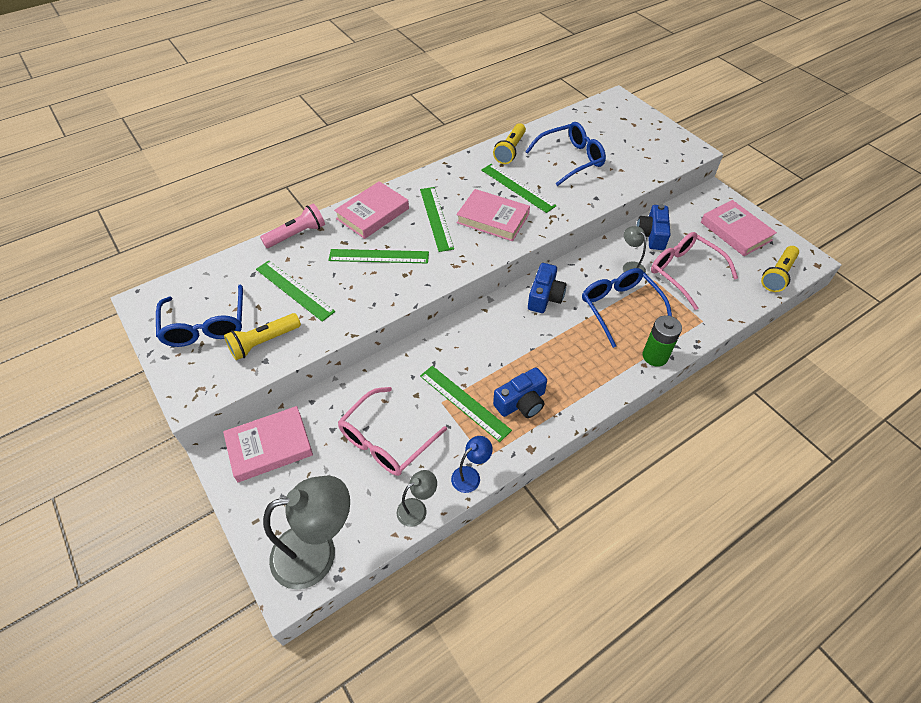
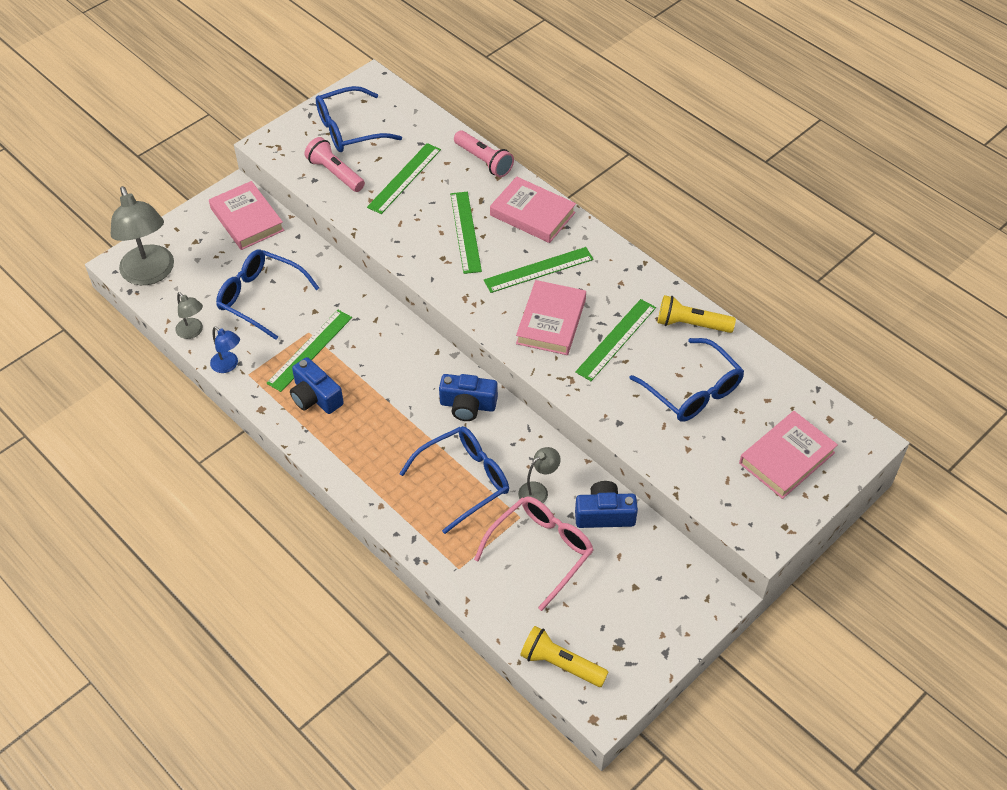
camera: 80 degrees right, 0 degrees up
yellow flashlight [224,313,301,360] -> pink flashlight [305,137,365,192]
pink glasses [338,387,447,476] -> blue glasses [216,249,319,340]
green battery [643,315,682,367] -> none
pink book [701,200,777,256] -> pink book moved to [739,411,838,499]

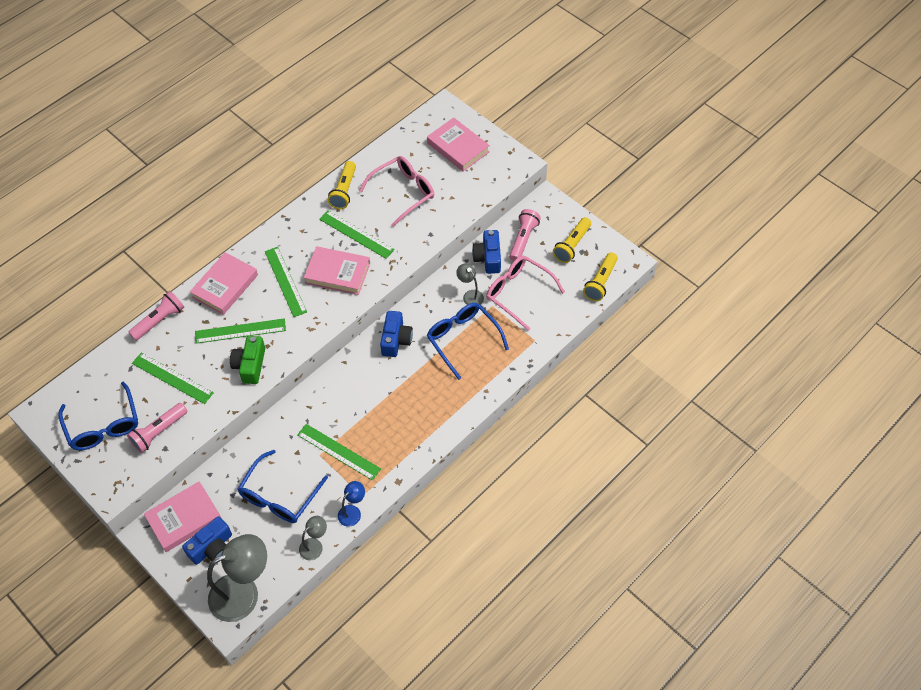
camera: 90 degrees left, 5 degrees up
blue camera [290,357,344,414] -> blue camera moved to [182,516,232,565]
blue glasses [629,338,744,422] -> pink glasses [359,156,434,227]
none -> green camera [230,336,265,384]
none -> pink flashlight [509,209,541,261]
none -> yellow flashlight [553,217,591,263]

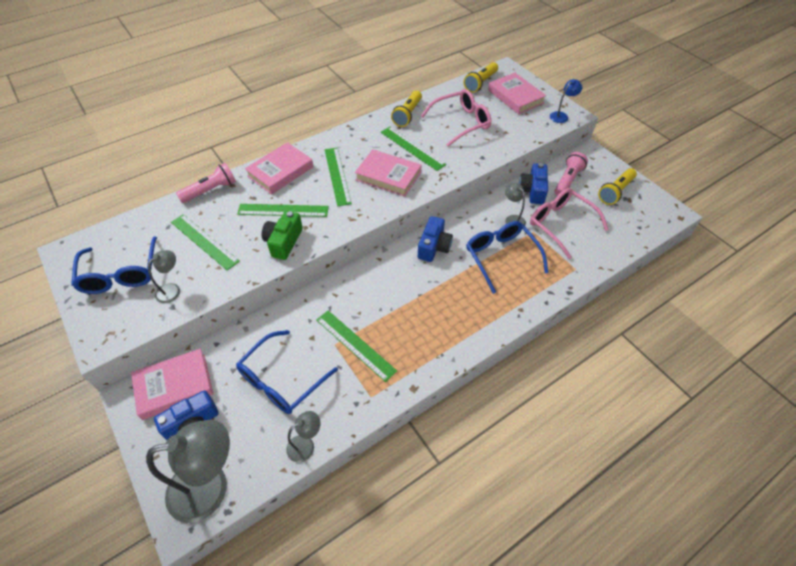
camera: 10 degrees right, 5 degrees down
pink flashlight [127,403,188,453] -> grey lamp [148,250,180,303]
blue lamp [338,481,365,527] -> blue lamp moved to [550,79,582,123]
yellow flashlight [583,252,618,301] -> yellow flashlight moved to [464,62,498,93]

